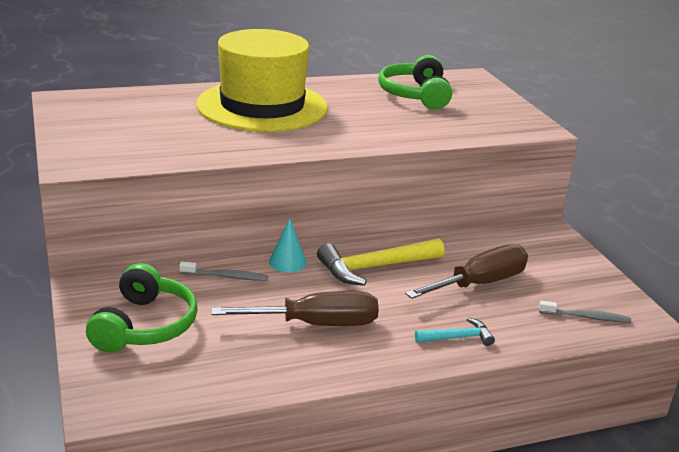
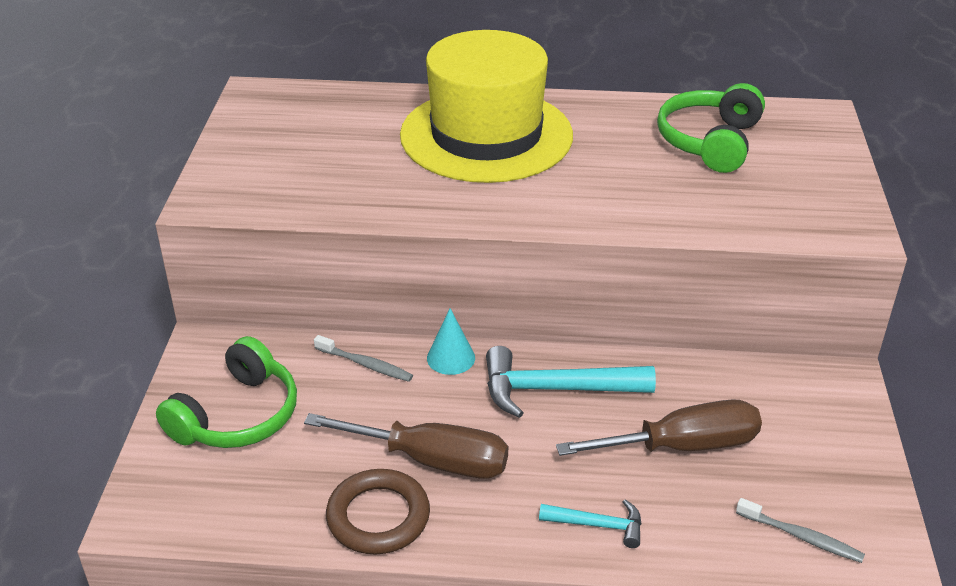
camera: 25 degrees right, 10 degrees up
yellow hammer [317,238,445,286] -> turquoise hammer [486,346,656,418]
none -> brown ring [326,469,430,554]

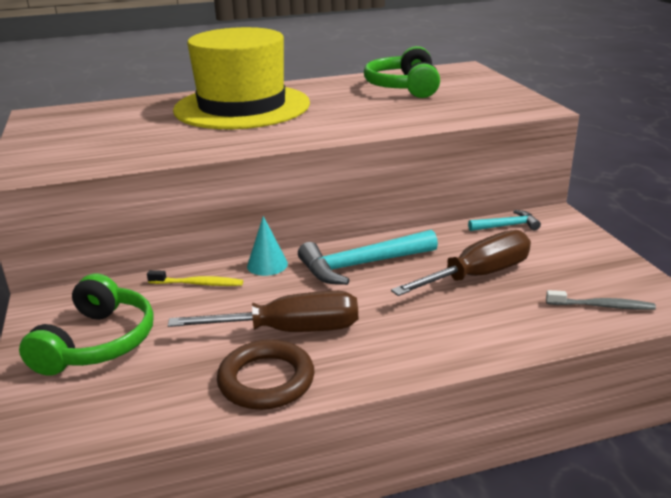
camera: 20 degrees left, 10 degrees down
grey toothbrush [314,335,413,382] -> yellow toothbrush [147,270,243,286]
turquoise hammer [539,499,641,548] -> turquoise hammer moved to [468,210,541,231]

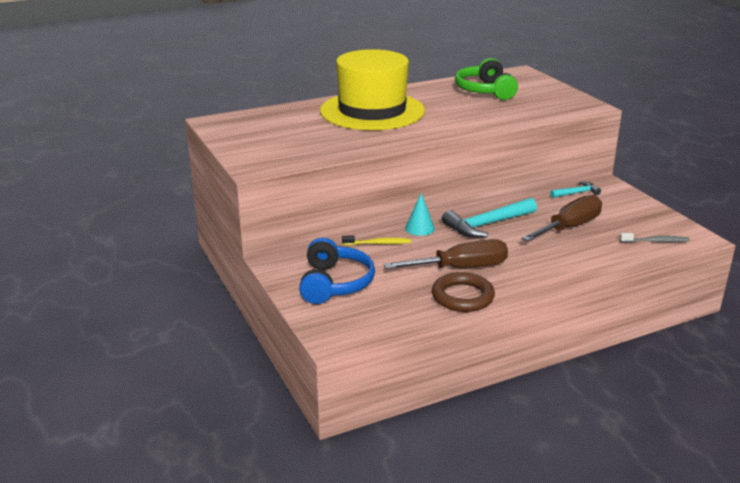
camera: 10 degrees left, 0 degrees up
green headphones [19,273,154,376] -> blue headphones [299,237,375,304]

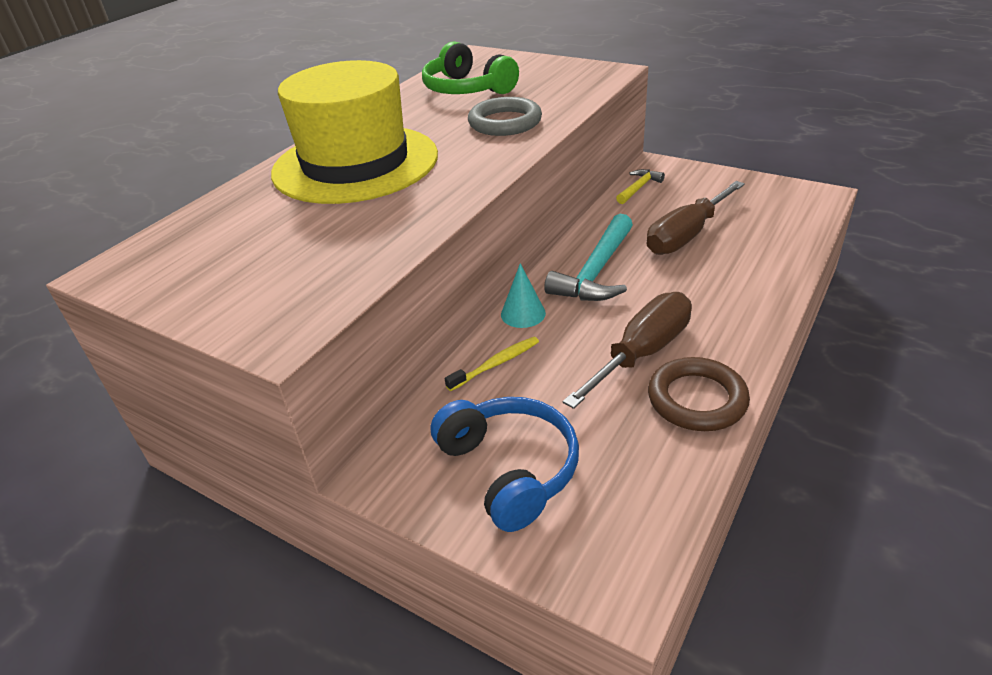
camera: 30 degrees left, 10 degrees up
brown screwdriver [521,195,602,242] -> brown screwdriver turned 150 degrees counterclockwise [647,181,745,255]
turquoise hammer [550,182,601,198] -> yellow hammer [616,169,665,204]
grey toothbrush [620,233,690,242] -> none
none -> grey ring [468,97,542,136]

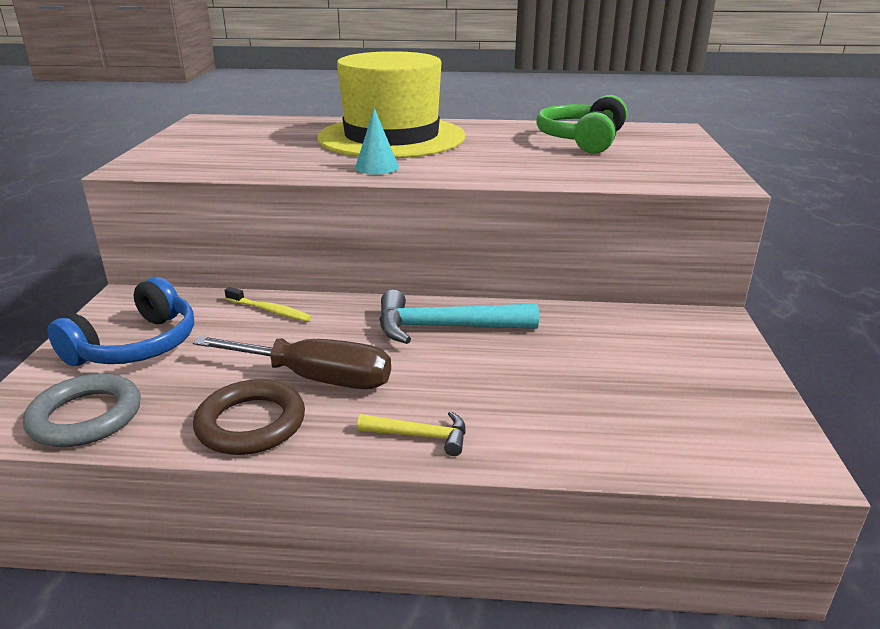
camera: 60 degrees right, 10 degrees down
grey ring [468,97,542,136] -> grey ring moved to [23,373,141,447]
turquoise cone [501,263,546,328] -> turquoise cone moved to [355,108,399,175]
yellow hammer [616,169,665,204] -> yellow hammer moved to [357,411,466,456]
brown screwdriver [647,181,745,255] -> none

